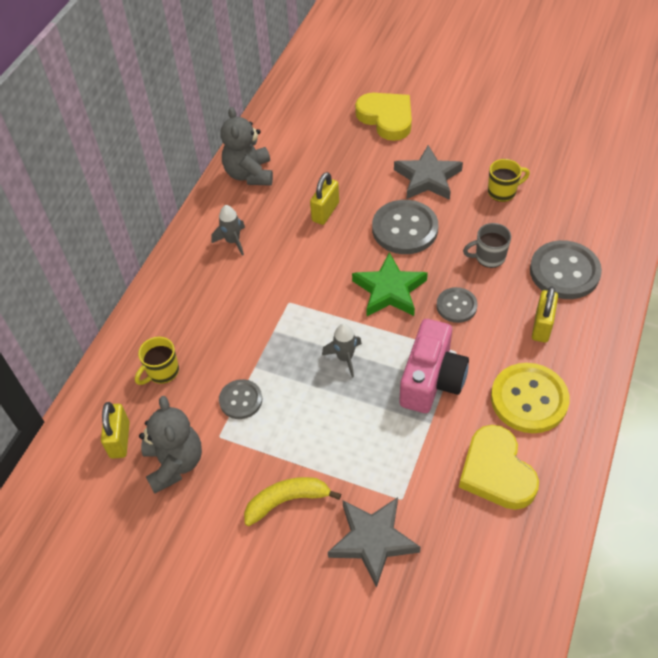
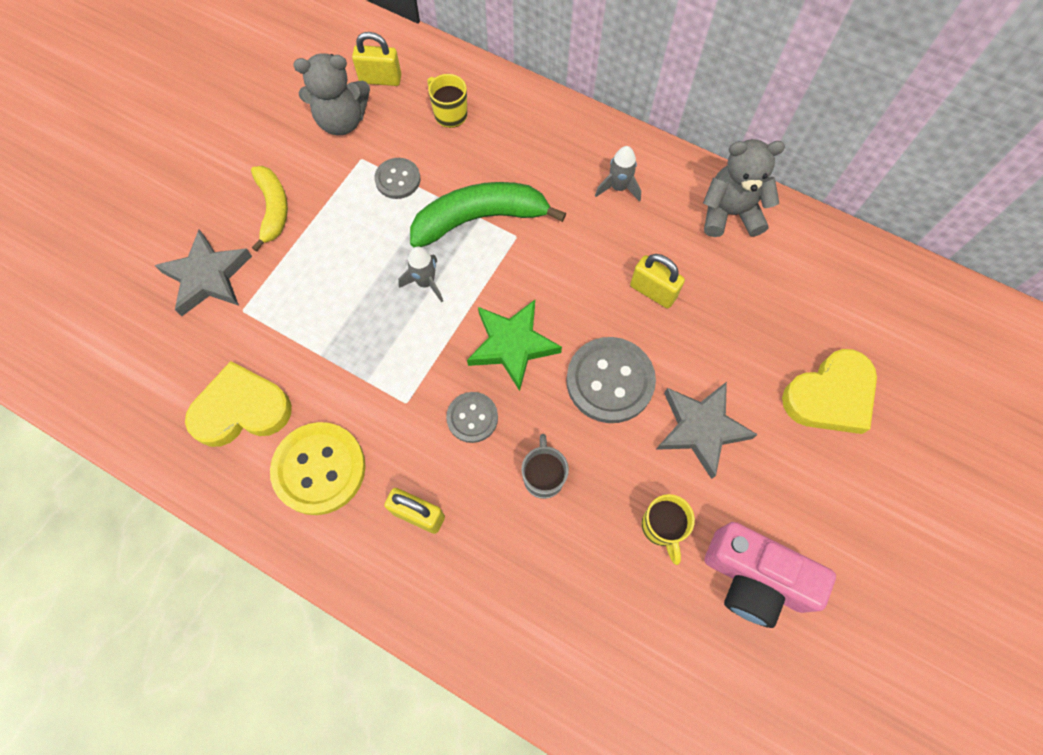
camera: 95 degrees right, 15 degrees up
pink camera [399,319,469,413] -> pink camera moved to [705,522,836,628]
grey button [530,240,602,299] -> none
none -> green banana [410,182,566,248]

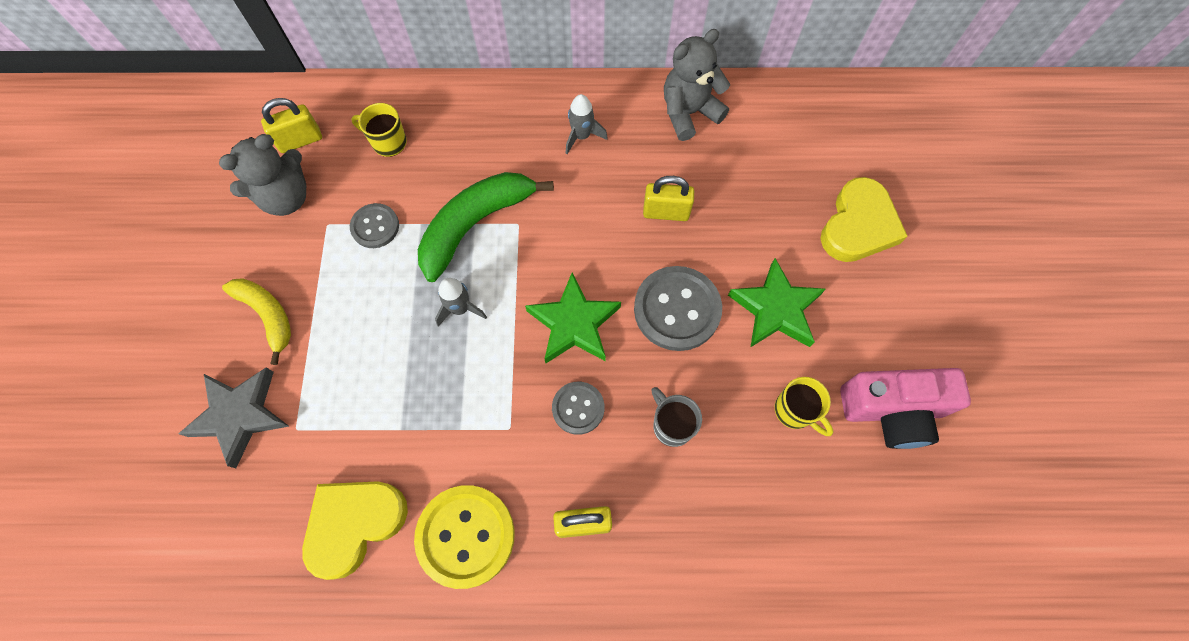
camera: 30 degrees left, 0 degrees up
grey star [656,382,758,479] -> green star [728,258,826,347]

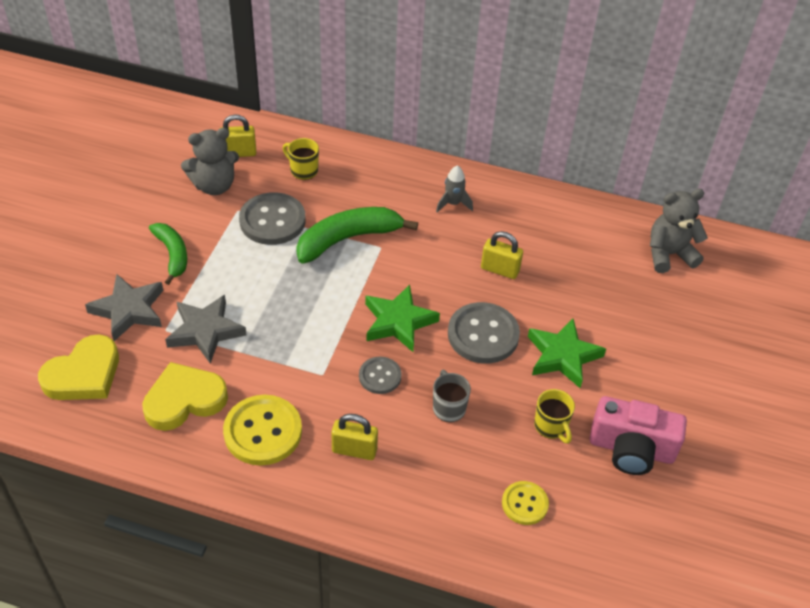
camera: 15 degrees right, 20 degrees down
yellow banana [222,278,291,365] -> green banana [149,223,187,285]
grey button [350,203,399,248] -> grey button [239,192,306,245], size x1.74
grey rocket [435,278,487,326] -> none
grey teddy bear [664,29,730,141] -> grey teddy bear moved to [650,189,708,273]
yellow heart [820,177,908,262] -> yellow heart moved to [38,335,119,400]
none -> grey star [165,295,247,364]
none -> yellow button [502,481,549,525]

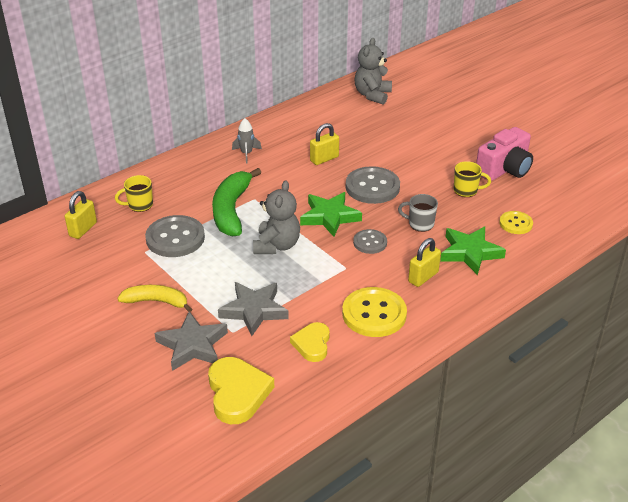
camera: 55 degrees left, 10 degrees down
yellow heart [142,362,228,431] -> yellow heart [290,322,330,362], size x0.64
green banana [149,223,187,285] -> yellow banana [117,285,192,312]
grey teddy bear [181,128,239,195] -> grey teddy bear moved to [253,180,300,254]
green star [528,318,606,388] -> green star moved to [440,227,506,275]

